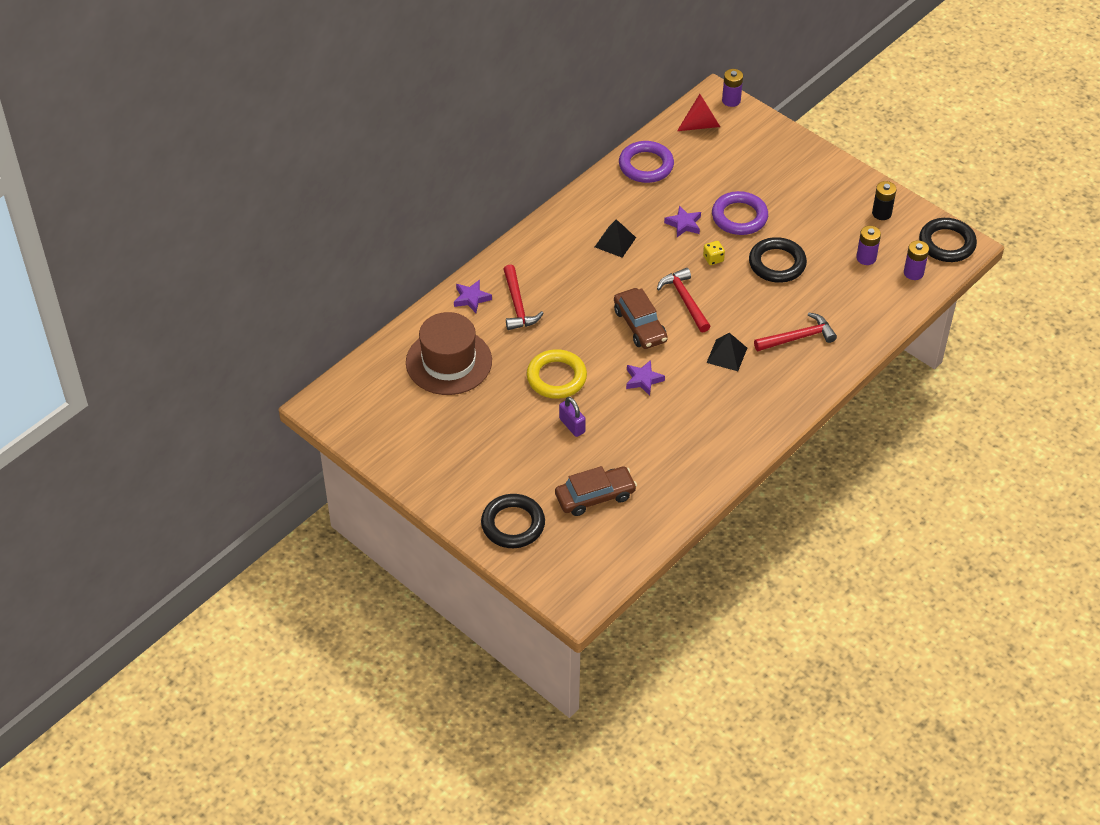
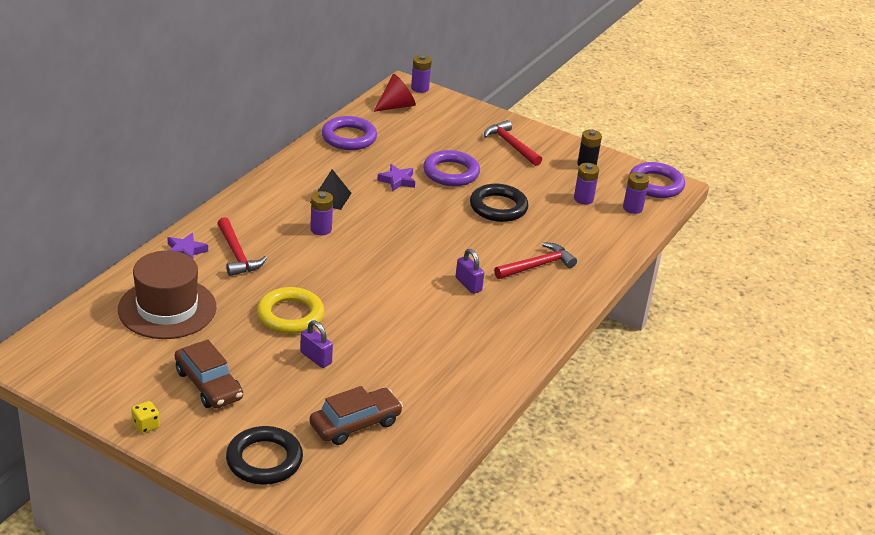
camera: 15 degrees left, 15 degrees down
brown car [614,288,668,349] -> brown car moved to [175,339,243,409]
purple star [626,360,665,396] -> none
red hammer [657,268,711,332] -> red hammer moved to [484,120,542,166]
yellow dice [703,241,725,265] -> yellow dice moved to [131,401,160,434]
black pyramid [707,333,747,371] -> purple padlock [456,249,484,294]
black ring [919,218,977,262] -> purple ring [629,162,685,198]
none -> purple battery [310,191,333,235]

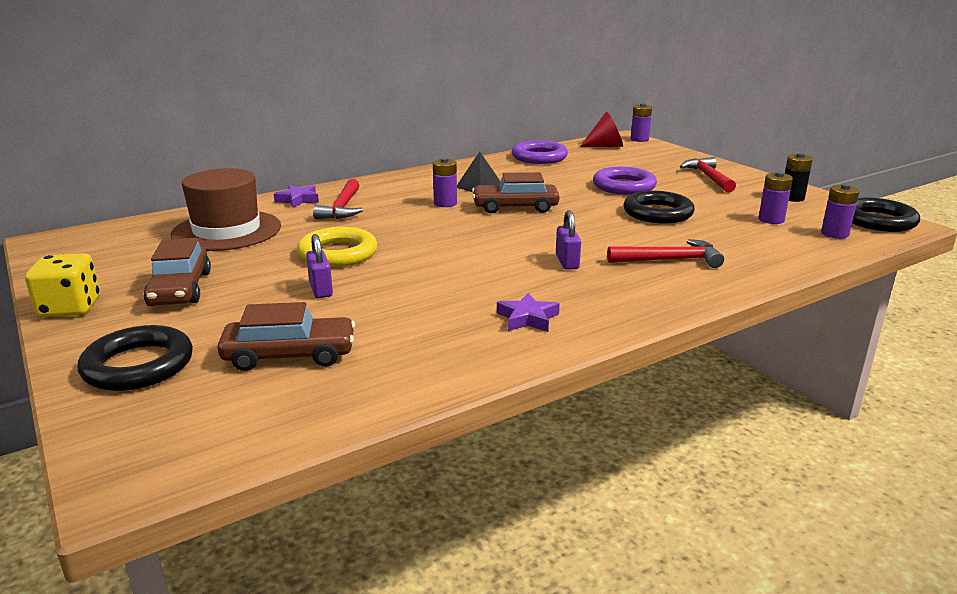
camera: 30 degrees right, 10 degrees down
yellow dice [131,401,160,434] -> yellow dice [25,253,100,317], size x1.82
purple star [377,164,415,191] -> purple star moved to [497,293,560,332]
purple ring [629,162,685,198] -> black ring [852,198,920,232]
none -> brown car [472,172,560,214]

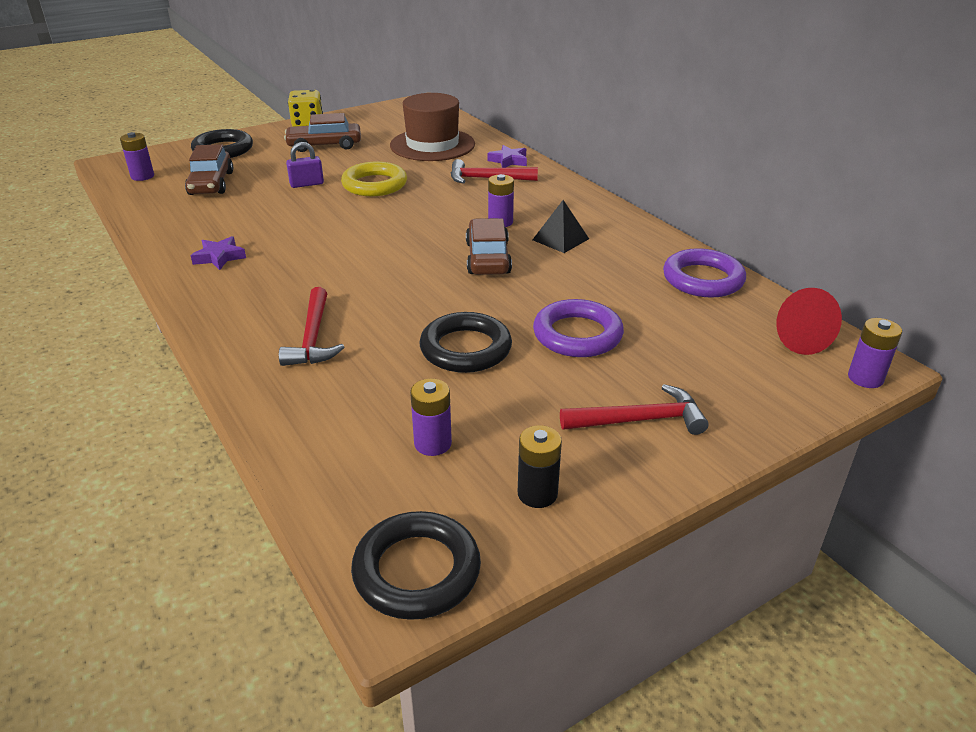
camera: 90 degrees right, 10 degrees up
purple padlock [556,210,581,270] -> none
purple battery [821,184,859,239] -> purple battery moved to [120,132,154,181]

